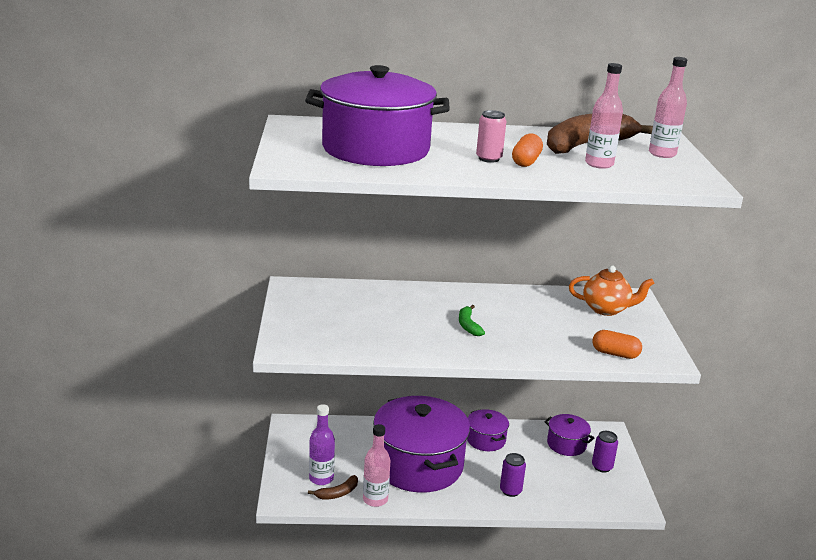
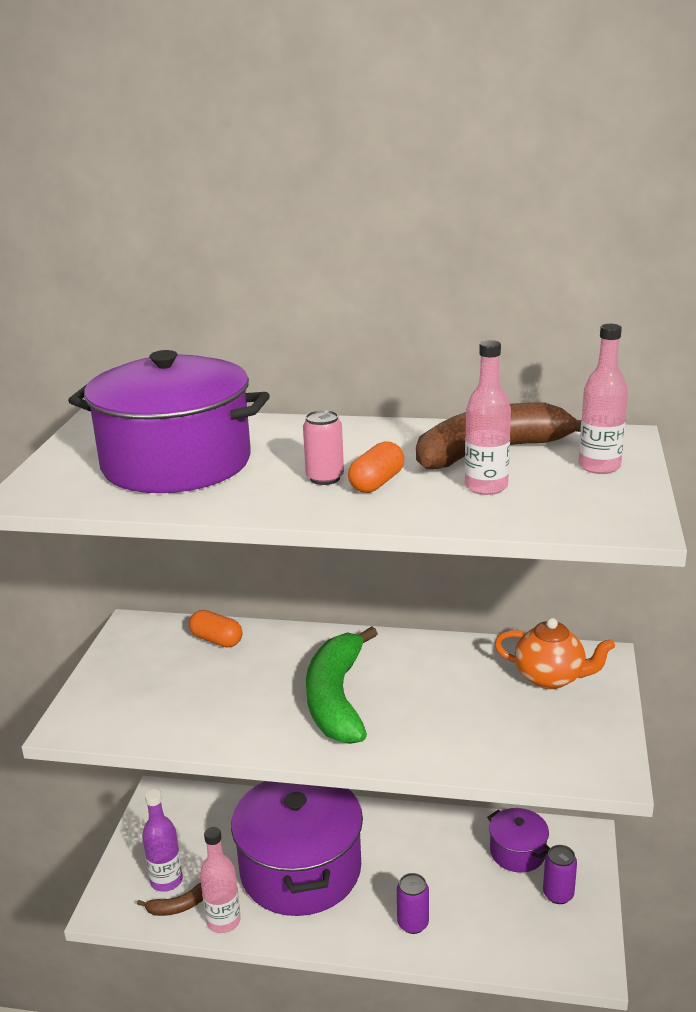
camera: 15 degrees right, 0 degrees up
green banana [459,305,485,336] -> green banana [306,626,378,744], size x2.26
purple pot [467,409,509,451] -> none
orange capsule [592,330,642,359] -> orange capsule moved to [189,610,242,647]

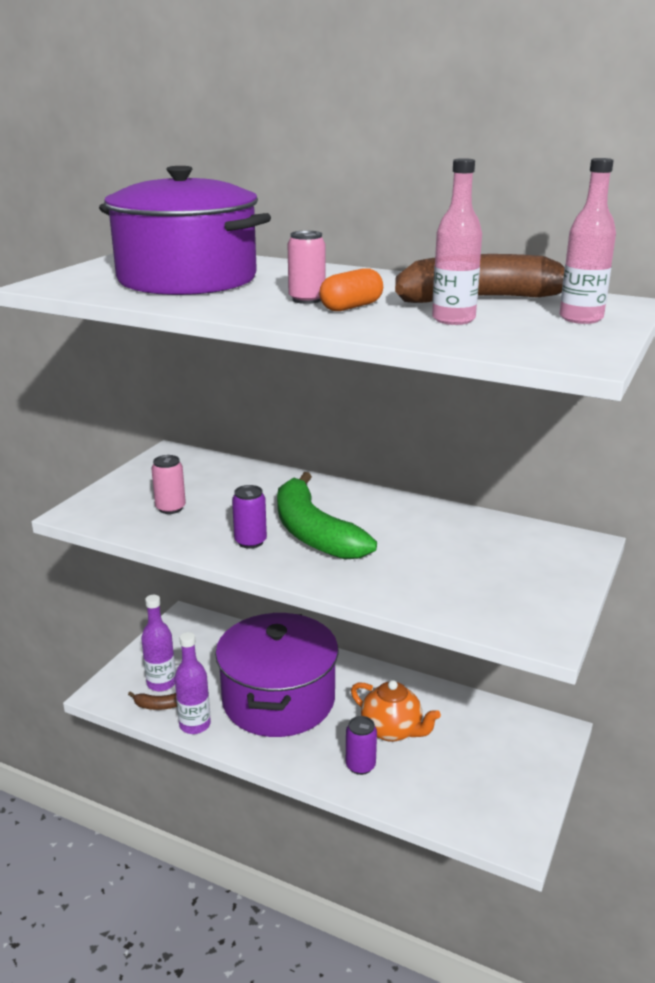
camera: 15 degrees right, 0 degrees up
orange capsule [189,610,242,647] -> none
pink bottle [200,827,241,933] -> purple bottle [175,632,211,734]
green banana [306,626,378,744] -> green banana turned 45 degrees counterclockwise [277,472,377,560]
purple pot [487,808,550,873] -> none
orange teapot [494,618,615,689] -> orange teapot moved to [351,680,441,742]
purple can [543,845,577,904] -> purple can moved to [232,485,267,549]
none -> pink can [151,455,186,514]

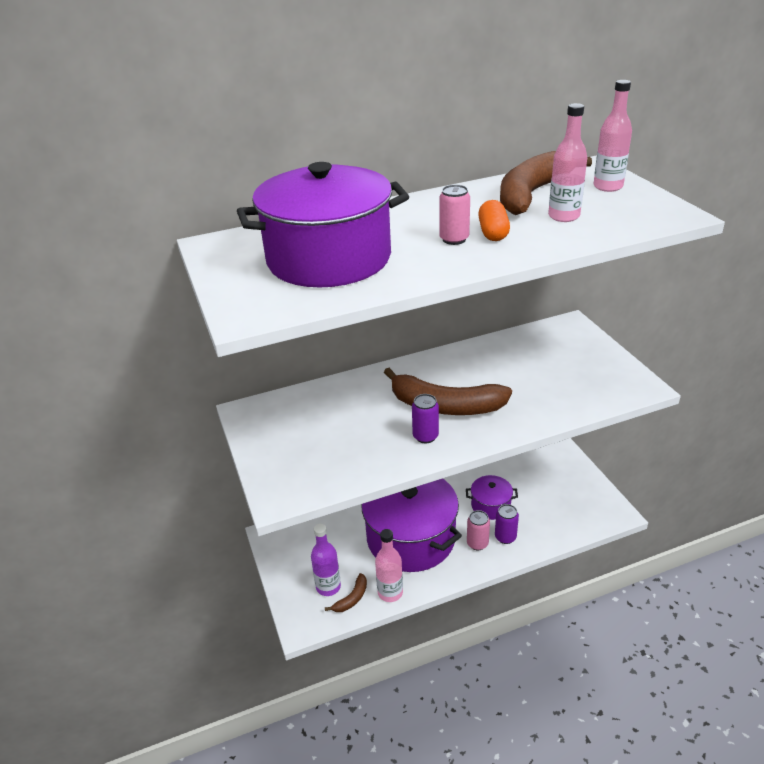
camera: 45 degrees left, 10 degrees up
pink can [151,455,186,514] -> pink can moved to [467,510,490,550]
purple bottle [175,632,211,734] -> pink bottle [375,529,403,602]
green banana [277,472,377,560] -> brown banana [384,368,512,415]
orange teapot [351,680,441,742] -> purple pot [466,475,518,520]

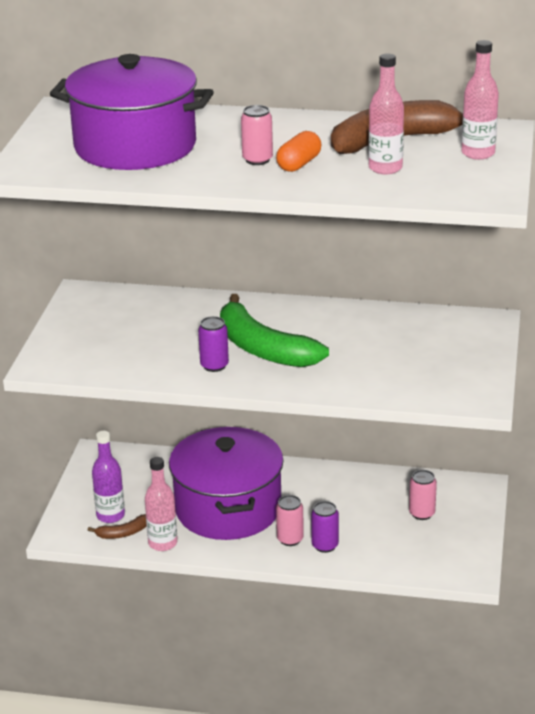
camera: 30 degrees right, 5 degrees down
brown banana [384,368,512,415] -> green banana [220,294,329,367]
purple pot [466,475,518,520] -> none
none -> pink can [409,470,437,520]

